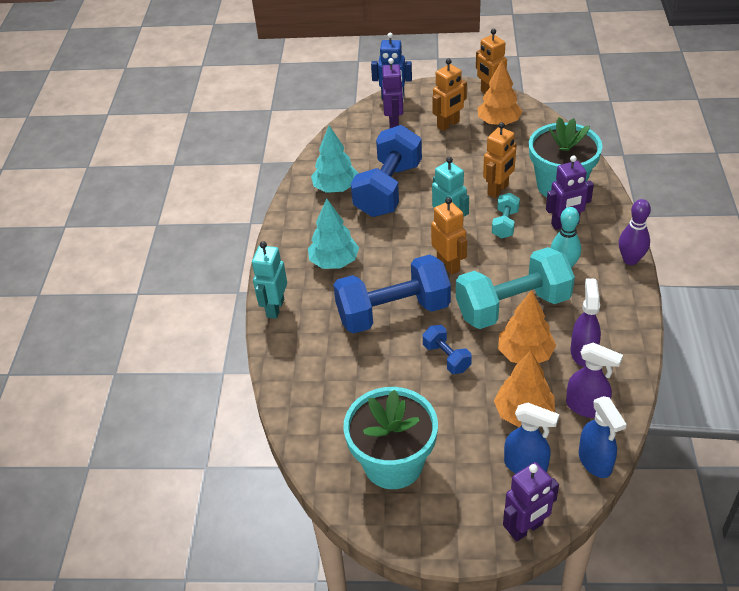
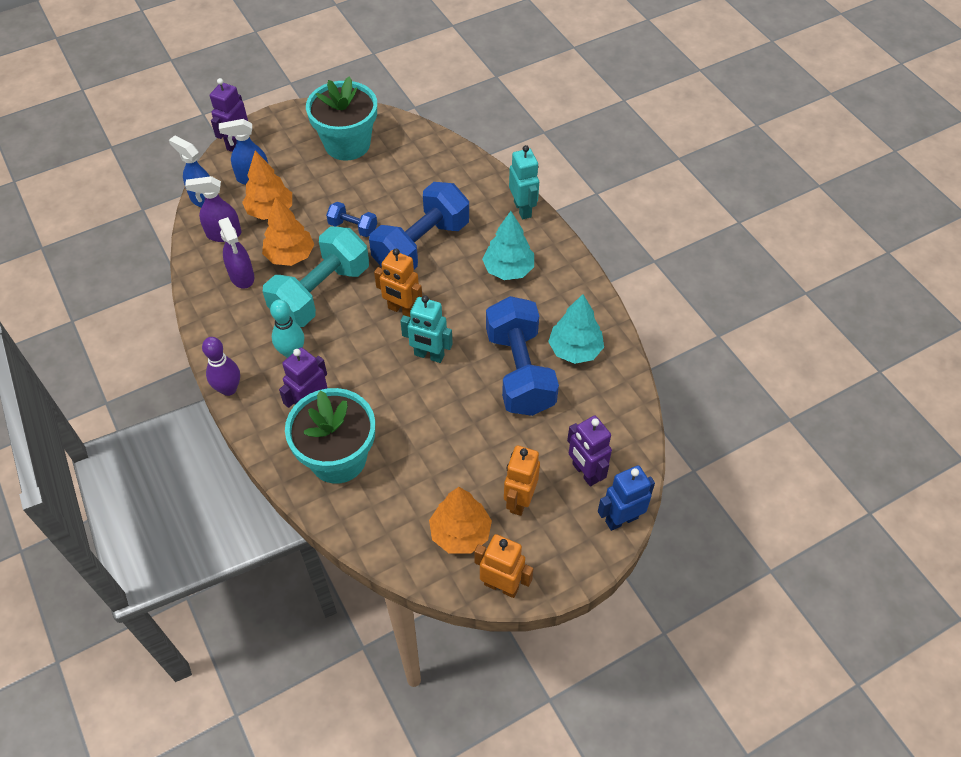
camera: 145 degrees right, 10 degrees up
orange robot [483,122,517,198] -> none
turquoise dumbbell [492,193,520,238] -> none

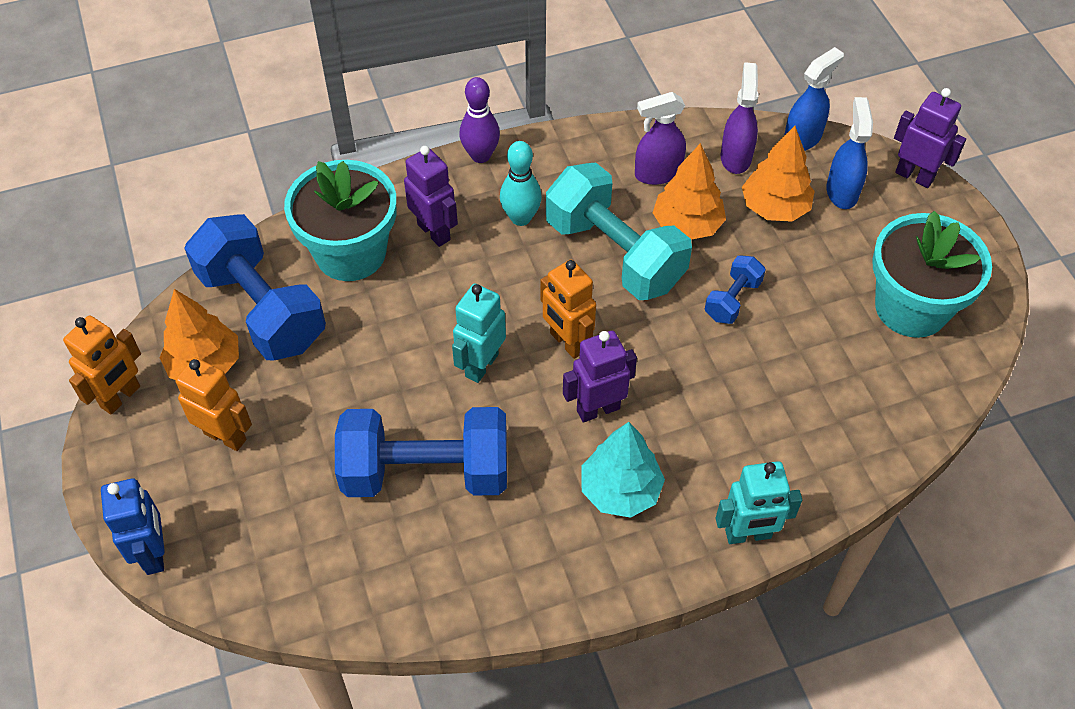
camera: 100 degrees right, 0 degrees up
blue dumbbell [369,182,469,269] -> blue dumbbell moved to [184,214,326,360]
orange robot [374,249,422,318] -> orange robot turned 75 degrees counterclockwise [540,260,596,359]
turquoise tree [548,294,604,364] -> none
purple robot [567,415,612,487] -> purple robot moved to [563,331,637,423]

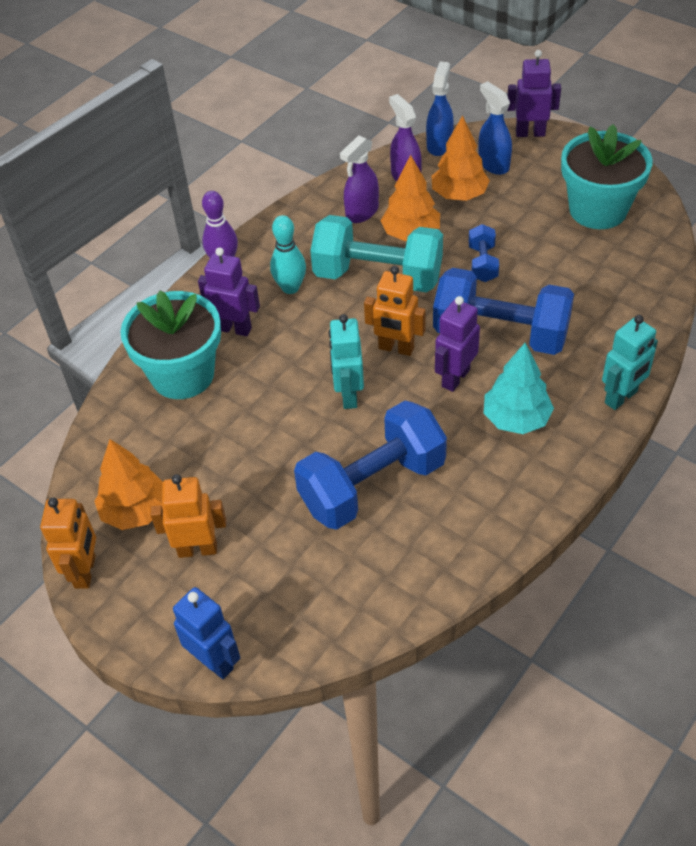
camera: 30 degrees left, 5 degrees down
blue dumbbell [184,214,326,360] -> blue dumbbell moved to [433,268,574,355]

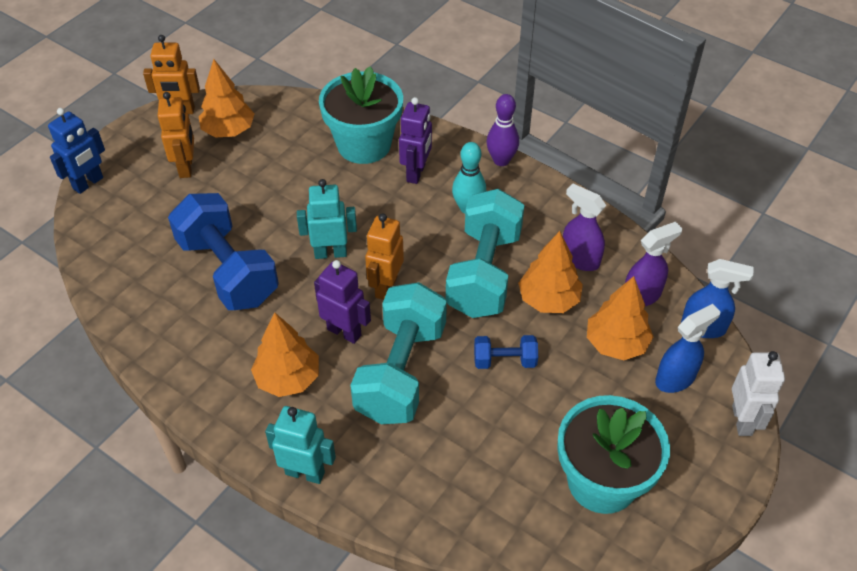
camera: 85 degrees right, 0 degrees up
blue dumbbell [433,268,574,355] -> turquoise dumbbell [350,282,447,424]
turquoise tree [484,343,554,434] -> orange tree [251,313,319,397]
purple robot [507,50,561,137] -> white robot [732,351,785,436]
turquoise robot [602,315,658,410] -> turquoise robot turned 150 degrees clockwise [265,406,336,484]

